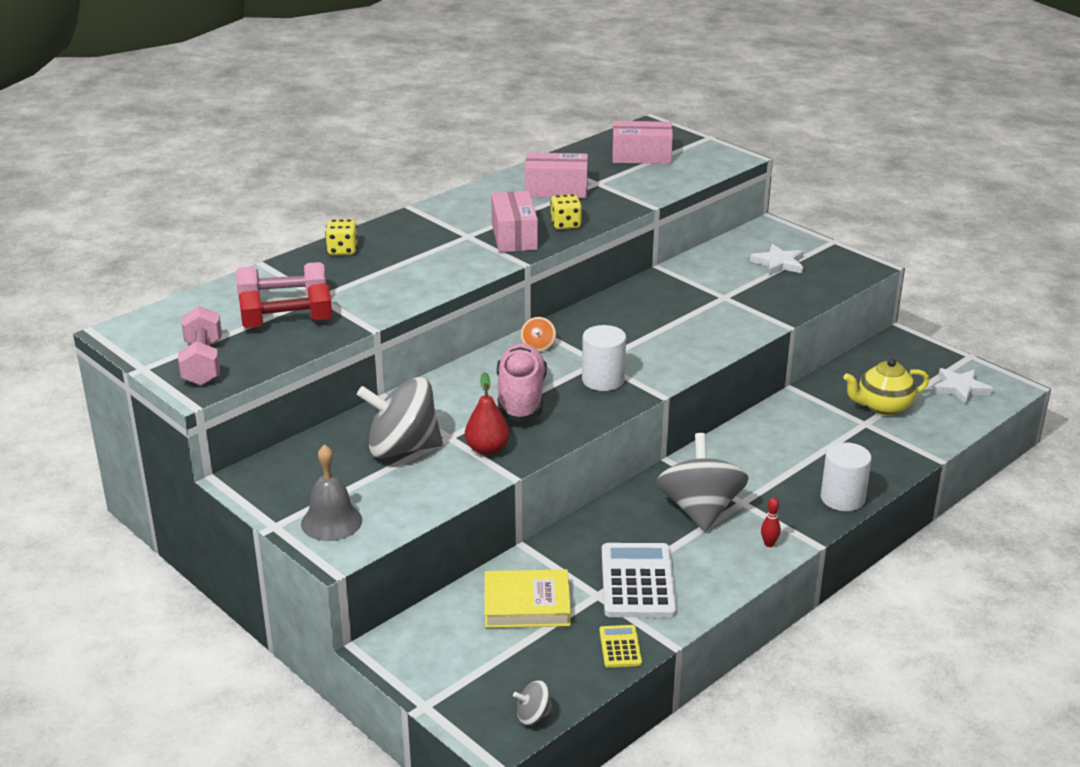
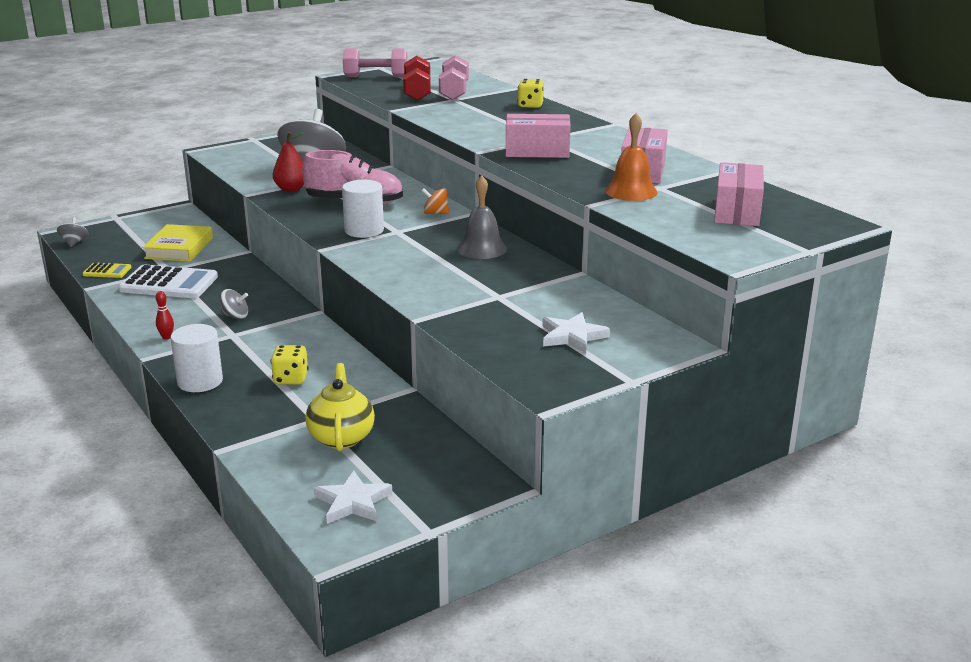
camera: 100 degrees right, 5 degrees down
grey bell [301,444,362,541] -> grey bell moved to [457,176,507,259]
yellow dice [550,194,582,229] -> yellow dice moved to [271,345,308,385]
grey spinning top [657,433,749,532] -> grey spinning top [220,289,248,319], size x0.43
none -> orange bell [605,113,658,201]

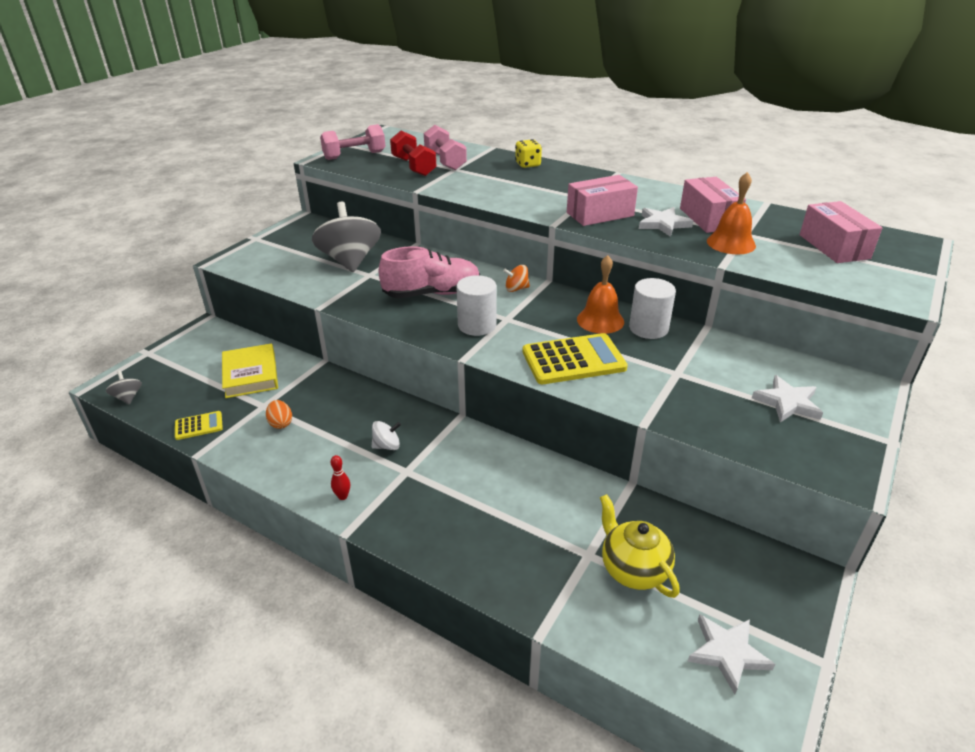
camera: 25 degrees left, 10 degrees up
white calculator [118,265,218,298] -> orange egg [266,400,292,429]
white cylinder [170,324,223,392] -> white cylinder moved to [629,278,676,339]
grey spinning top [220,289,248,319] -> white spinning top [372,421,401,450]
yellow dice [271,345,308,385] -> none
red pear [273,132,305,192] -> none
grey bell [457,176,507,259] -> orange bell [577,255,624,334]
none -> yellow calculator [522,333,628,384]
none -> white star [639,207,693,237]

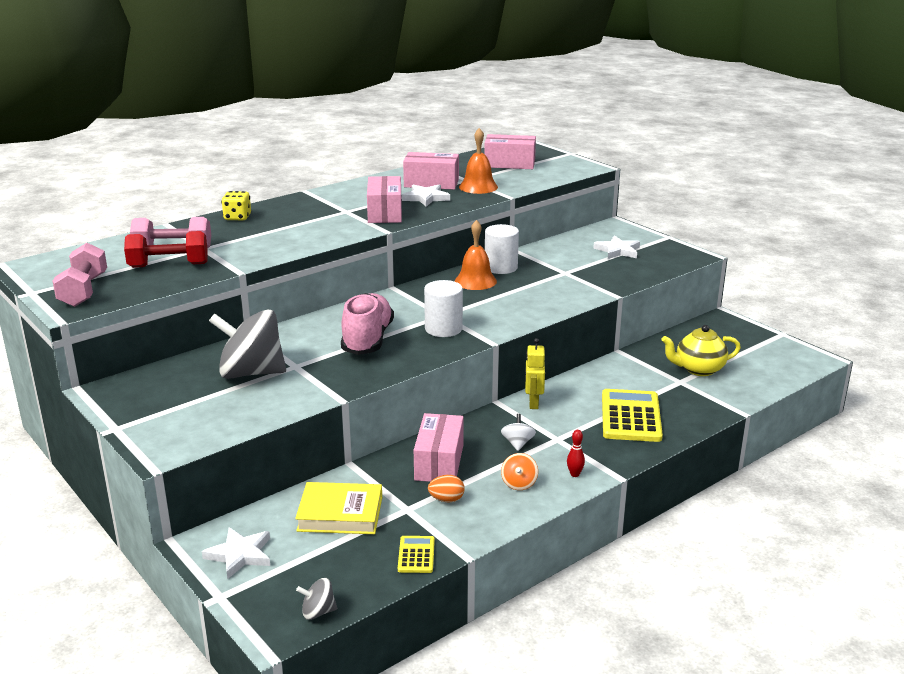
camera: 70 degrees left, 10 degrees down
orange spinning top [503,265,530,292] -> orange spinning top moved to [501,453,538,490]
yellow calculator [522,333,628,384] -> yellow calculator moved to [602,389,663,442]
white star [688,614,775,694] -> white star moved to [202,527,270,579]
none -> pink box [414,413,464,482]
none -> yellow robot [525,338,545,409]

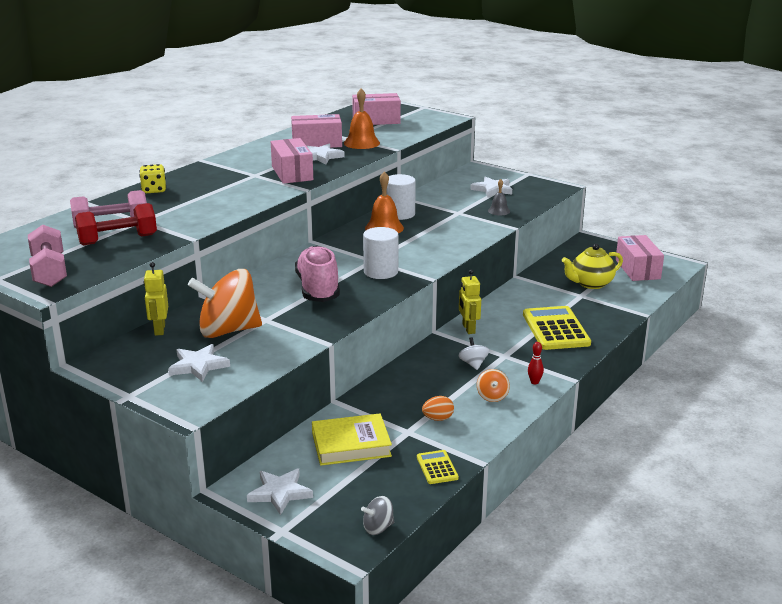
camera: 15 degrees left, 0 degrees up
grey spinning top [209,309,286,379] -> orange spinning top [188,269,262,338]
pink box [414,413,464,482] -> pink box moved to [616,235,664,281]
none -> yellow robot [143,262,168,336]
none -> white star [168,344,230,382]
none -> grey bell [488,179,510,215]

